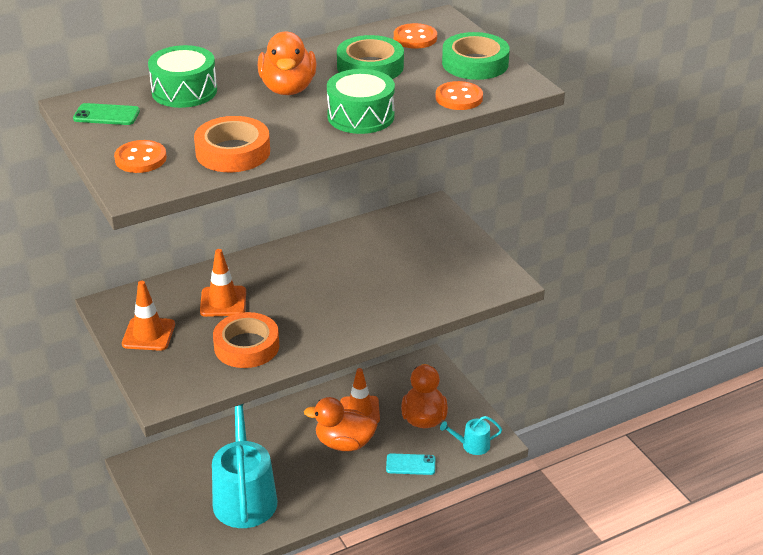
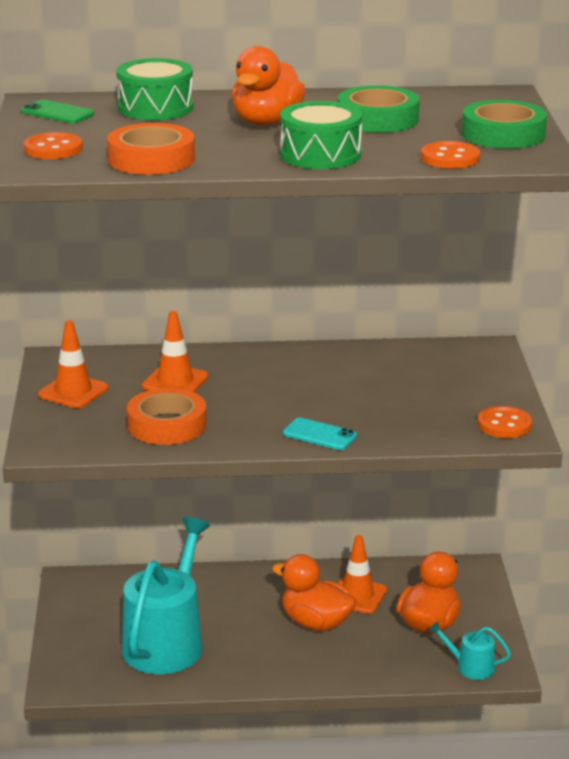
camera: 25 degrees right, 10 degrees down
turquoise phone [386,453,435,475] -> turquoise phone moved to [283,418,357,450]
orange button [394,23,437,49] -> orange button moved to [478,406,532,438]

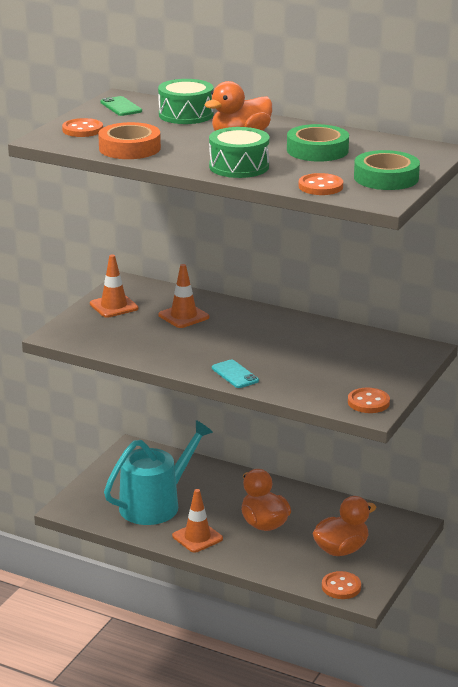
camera: 30 degrees right, 0 degrees up
orange tape [127,388,207,445] -> none
orange traffic cone [338,535,387,614] -> orange traffic cone moved to [172,489,223,553]
turquoise watering can [429,622,511,680] -> orange button [322,571,361,599]

